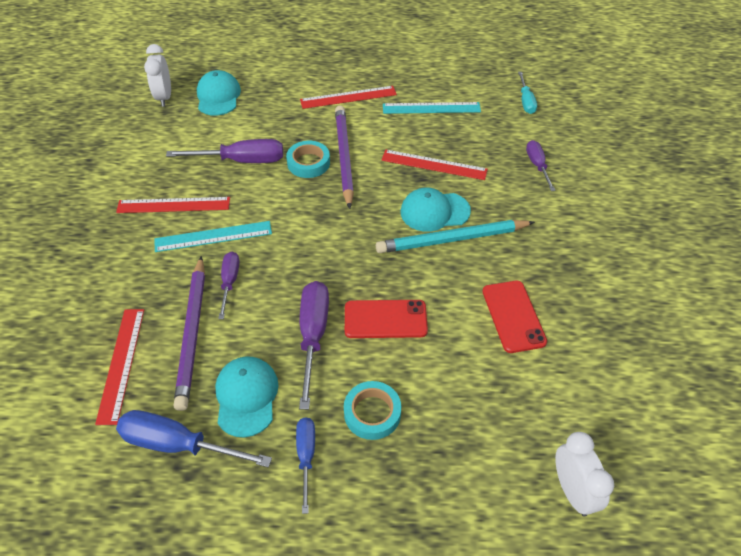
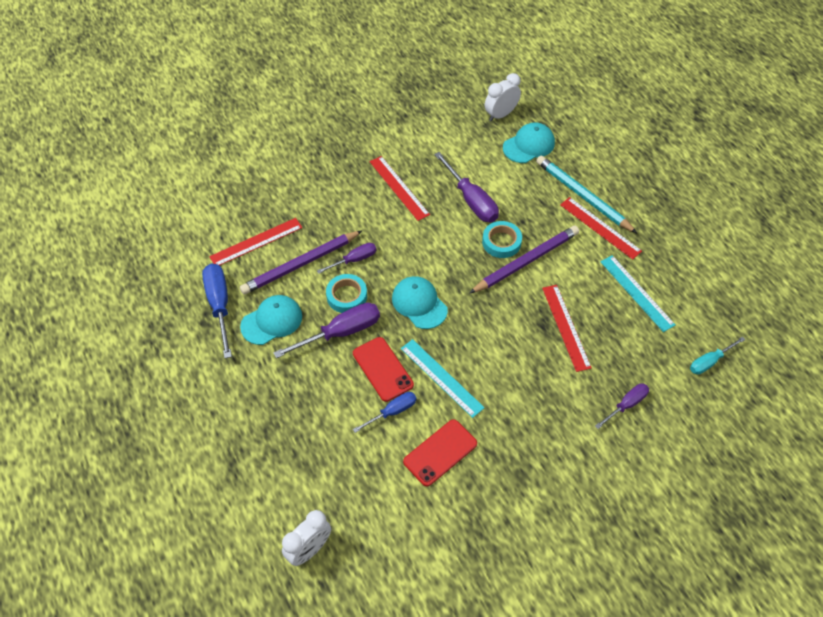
camera: 60 degrees right, 5 degrees up
turquoise ruler [154,221,272,252] -> turquoise ruler moved to [401,339,485,418]
blue screwdriver [296,417,315,514] -> blue screwdriver moved to [353,392,417,433]
turquoise tape [344,381,401,440] -> turquoise tape moved to [326,274,367,313]
turquoise pencil [376,220,535,253] -> turquoise pencil moved to [536,156,637,233]
turquoise cap [401,187,471,232] -> turquoise cap moved to [392,276,448,329]

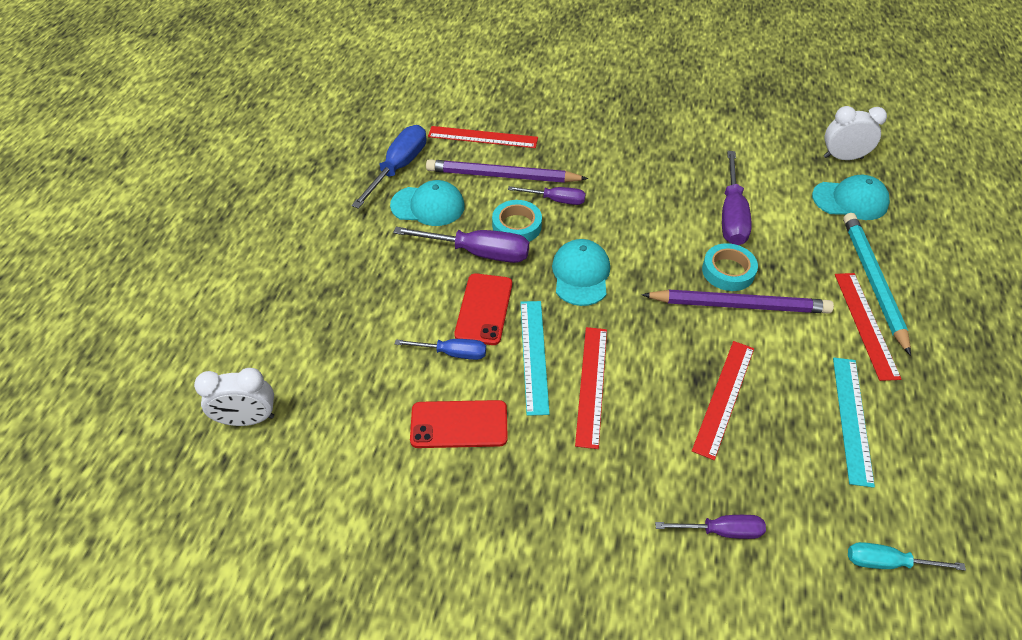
camera: 40 degrees right, 5 degrees down
red ruler [370,156,430,221] -> red ruler moved to [575,327,607,449]

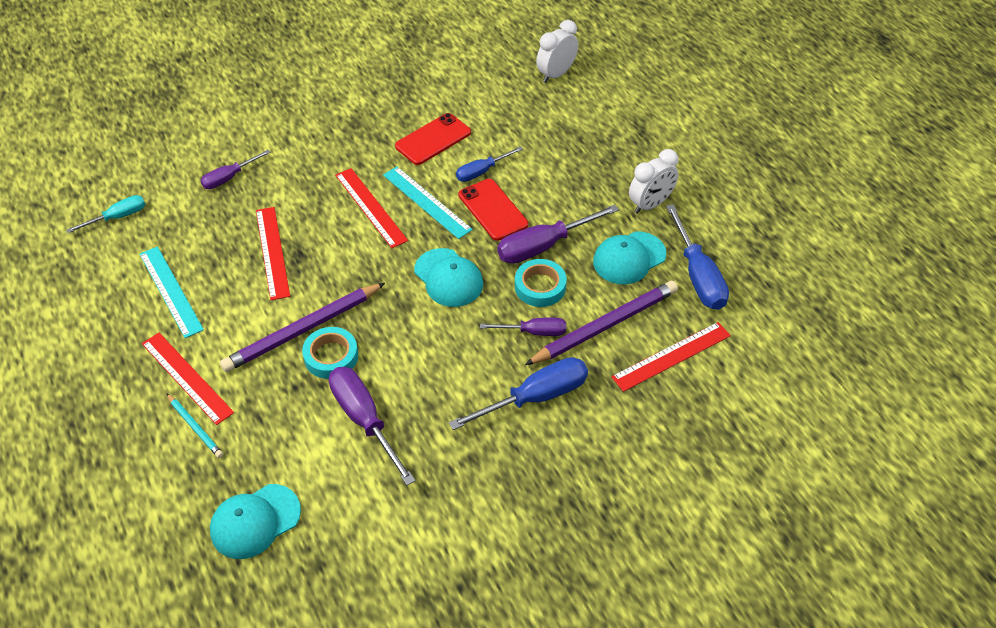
camera: 140 degrees right, 0 degrees up
purple screwdriver [508,186,586,205] -> purple screwdriver turned 150 degrees counterclockwise [480,317,566,336]
white clock [824,106,887,160] -> white clock moved to [629,149,678,214]
turquoise pencil [843,213,911,356] -> turquoise pencil [166,393,223,458], size x0.50
none -> blue screwdriver [449,357,588,430]

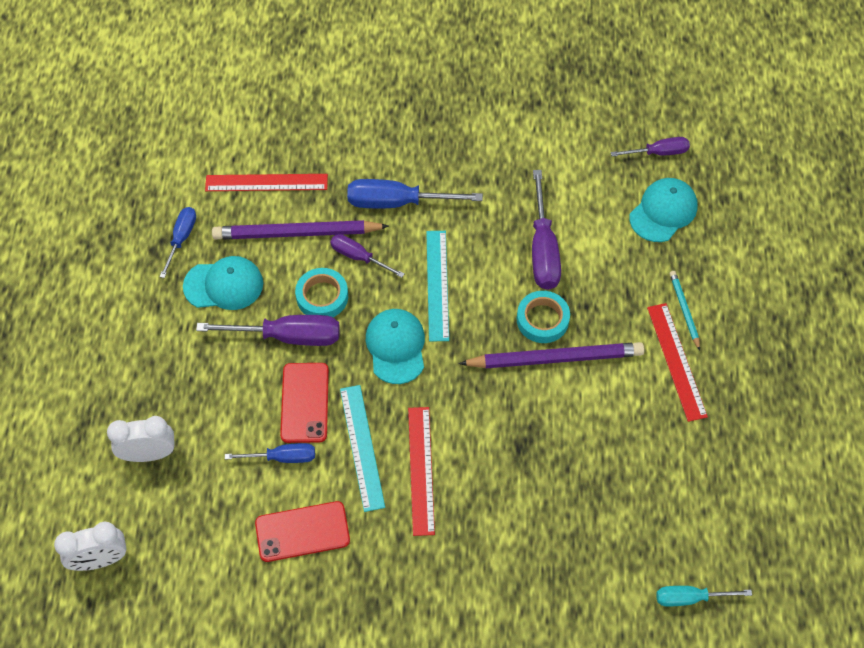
camera: 150 degrees left, 10 degrees up
turquoise ruler [140,246,204,338] -> turquoise ruler moved to [426,231,449,342]
purple screwdriver [201,150,271,189] -> purple screwdriver moved to [611,137,690,157]
turquoise cap [210,484,301,559] -> turquoise cap turned 45 degrees counterclockwise [629,178,698,242]
red ruler [256,207,290,300] -> none
white clock [629,149,678,214] -> white clock moved to [107,416,175,462]
blue screwdriver [666,204,729,310] -> blue screwdriver [159,207,196,278], size x0.60

